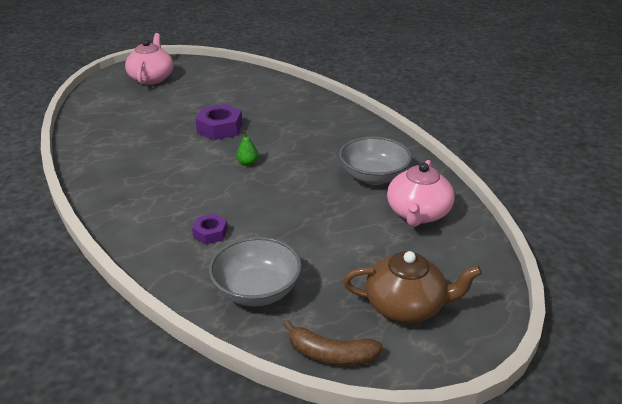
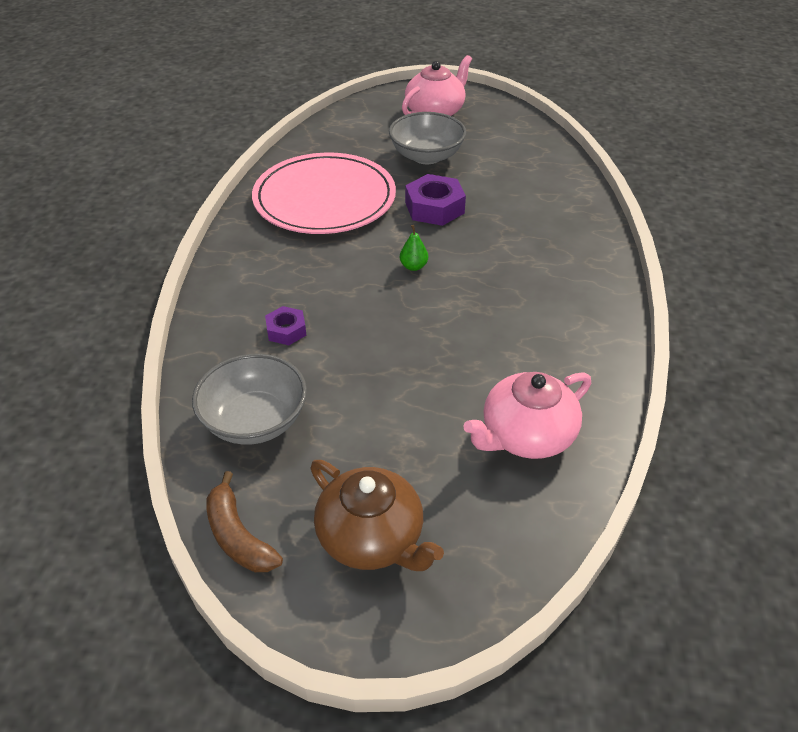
camera: 40 degrees right, 10 degrees up
grey bowl [339,136,412,185] -> grey bowl moved to [389,112,466,164]
none -> pink plate [252,153,396,234]

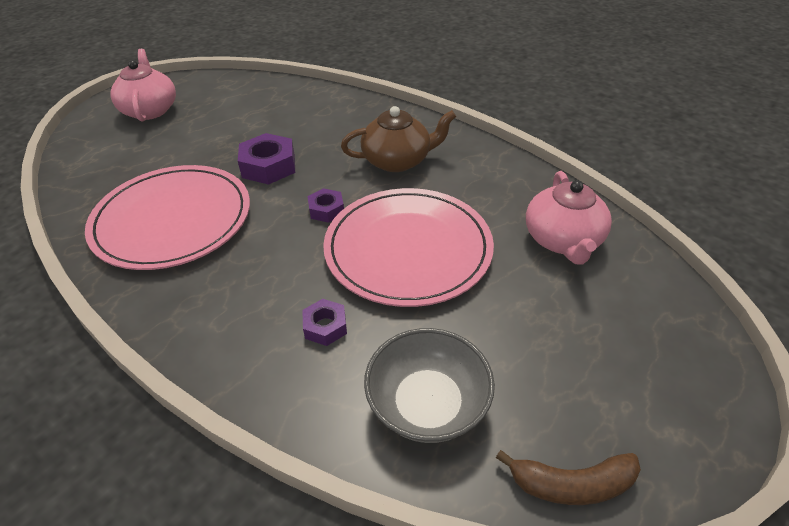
camera: 55 degrees left, 0 degrees up
brown teapot [310,460,444,571] -> brown teapot moved to [341,106,456,172]
grey bowl [389,112,466,164] -> none
green pear [400,225,428,271] -> purple nut [307,188,344,223]
none -> pink plate [323,188,494,307]

